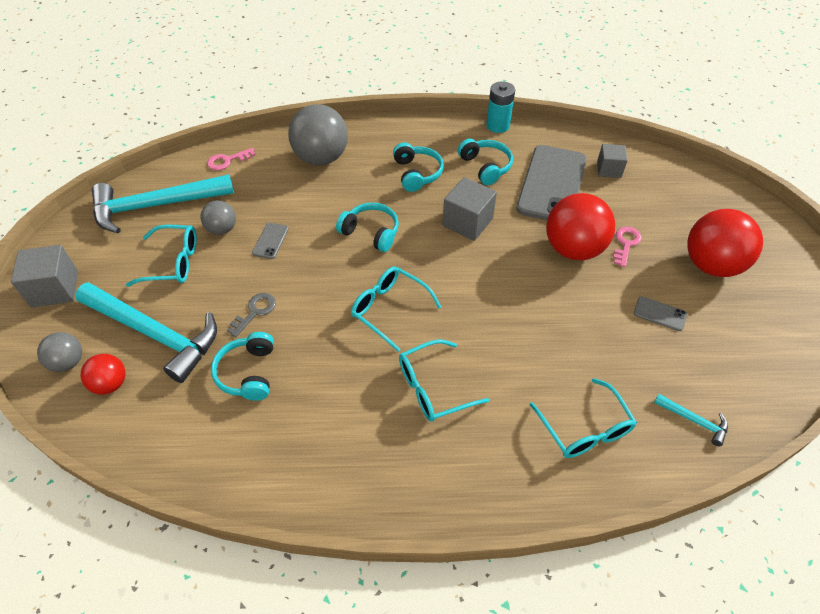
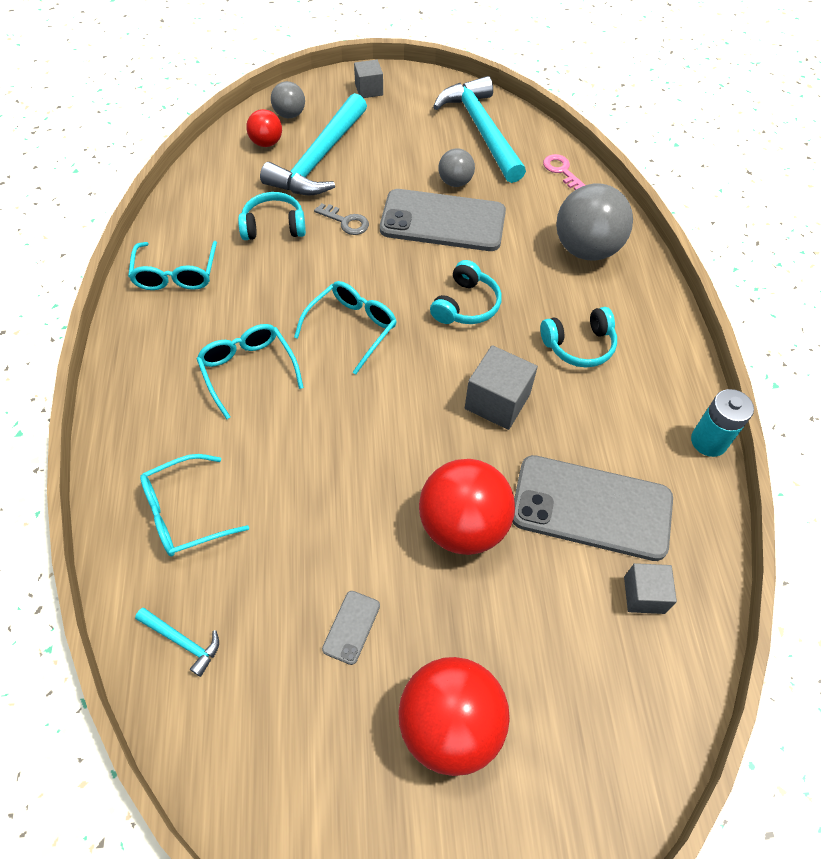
camera: 85 degrees right, 5 degrees up
grey cube [11,245,78,308] -> grey cube [354,60,383,98], size x0.65
turquoise glasses [126,225,197,287] -> turquoise glasses moved to [128,241,217,290]
grey phone [252,223,288,259] -> grey phone [380,189,506,251], size x2.45
turquoise headphones [458,139,513,185] -> none
pink key [613,227,642,267] -> none
turquoise hammer [654,394,728,446] -> turquoise hammer turned 90 degrees counterclockwise [135,608,219,677]

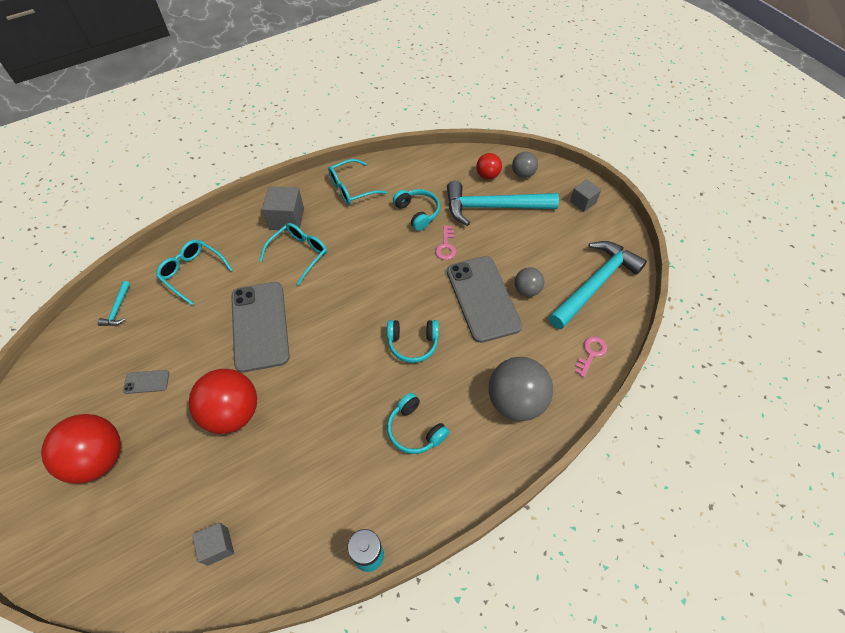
camera: 65 degrees right, 0 degrees up
turquoise glasses [294,281,397,374] -> none
grey key [314,203,369,235] -> pink key [435,225,456,260]
grey cube [465,345,538,430] -> grey cube moved to [262,186,304,231]
grey phone [513,455,673,561] -> grey phone moved to [231,282,290,373]

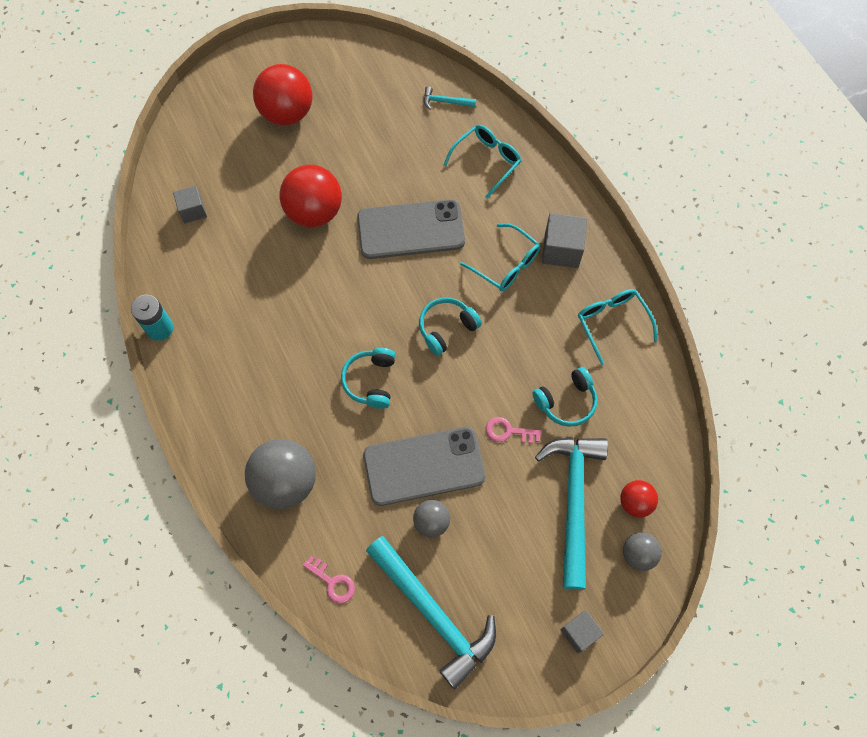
camera: 95 degrees right, 10 degrees up
grey phone [123,370,169,394] -> none
turquoise headphones [387,393,449,454] -> turquoise headphones moved to [419,298,482,356]

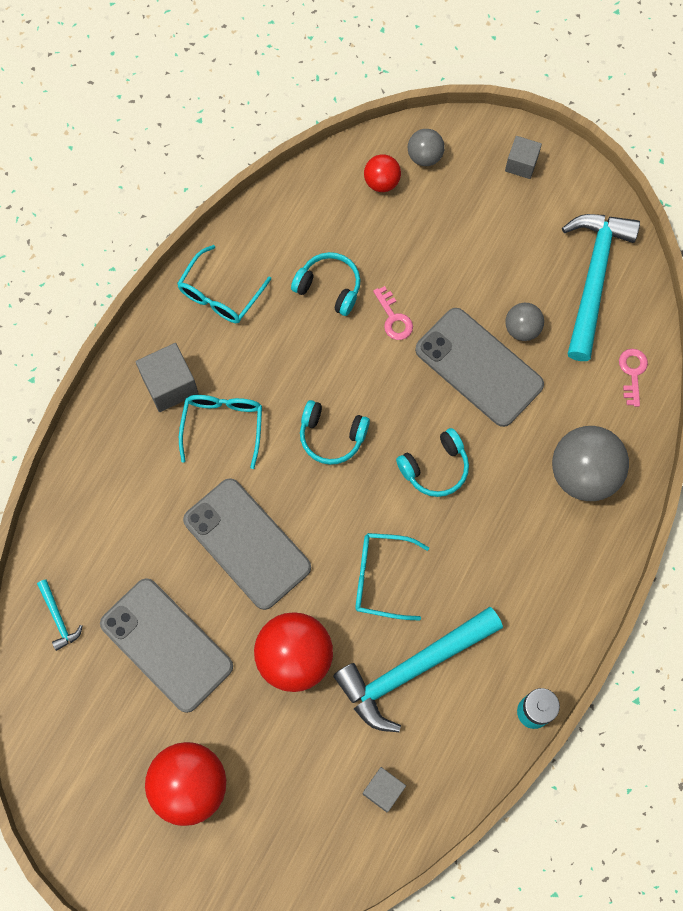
camera: 125 degrees left, 5 degrees up
turquoise glasses [443,125,521,198] -> turquoise glasses moved to [355,533,429,621]
turquoise hammer [535,437,608,590] -> turquoise hammer moved to [333,607,503,732]
none -> grey phone [100,578,233,713]

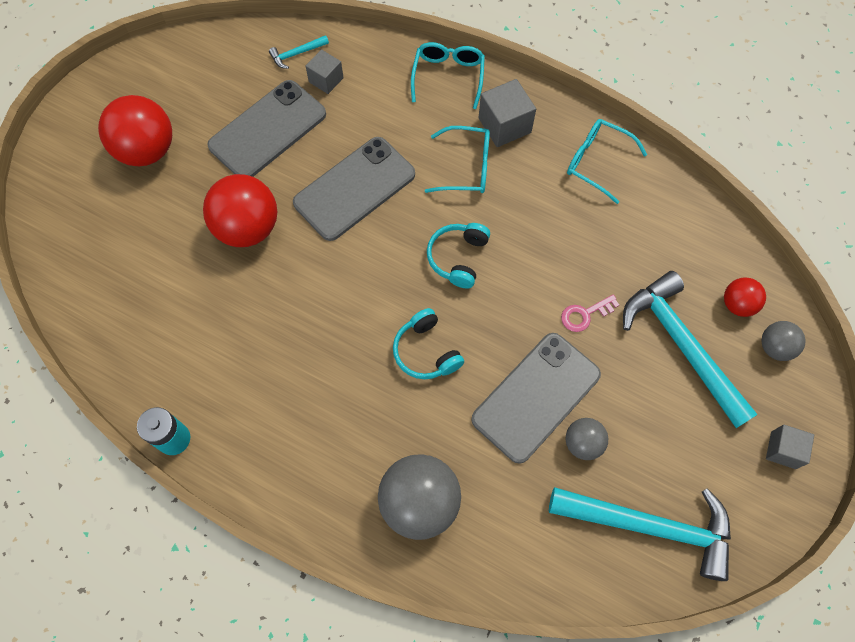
camera: 90 degrees right, 5 degrees down
turquoise headphones [291,252,361,316] -> none
turquoise hammer [333,607,503,732] -> turquoise hammer moved to [623,271,758,428]
turquoise glasses [355,533,429,621] -> turquoise glasses moved to [411,42,485,109]
grey cube [362,767,406,812] -> grey cube moved to [305,49,344,94]
pink key [619,349,648,407] -> none

